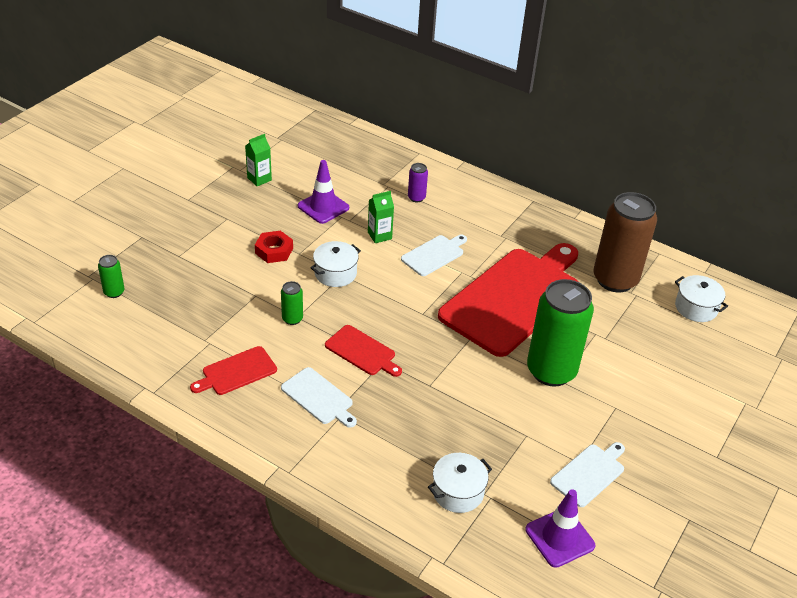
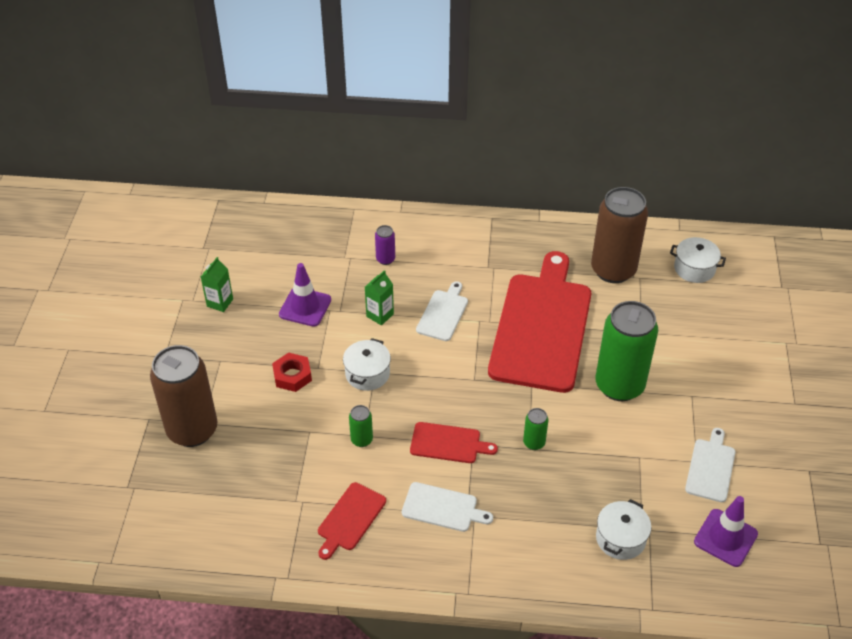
camera: 25 degrees left, 5 degrees up
green can [98,255,124,298] -> green can moved to [523,408,549,450]
none -> brown can [150,345,218,447]

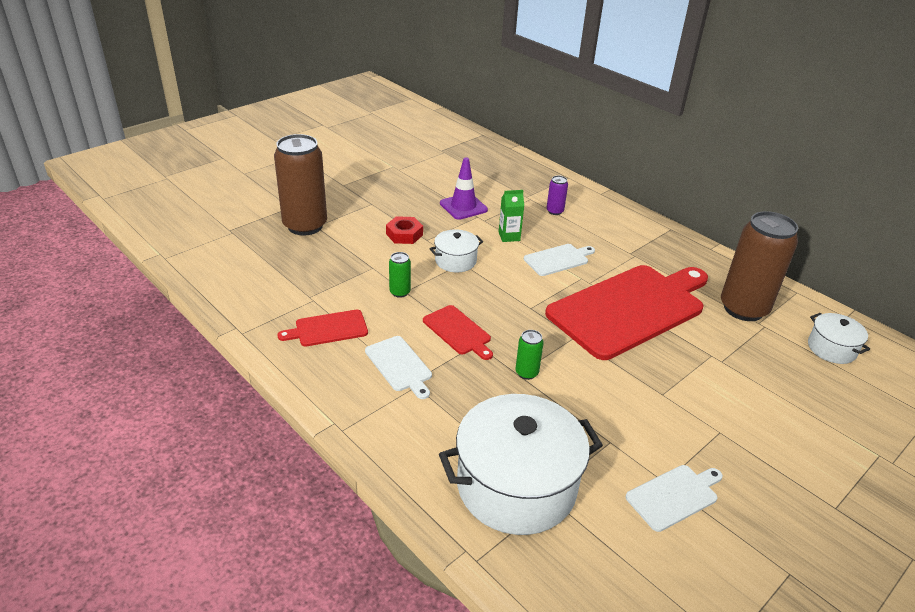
camera: 40 degrees right, 10 degrees down
green carton [201,257,233,312] -> none
green can [595,301,658,401] -> none
white pot [596,499,651,560] -> white pot [439,394,603,535], size x2.04
purple traffic cone [694,496,758,567] -> none

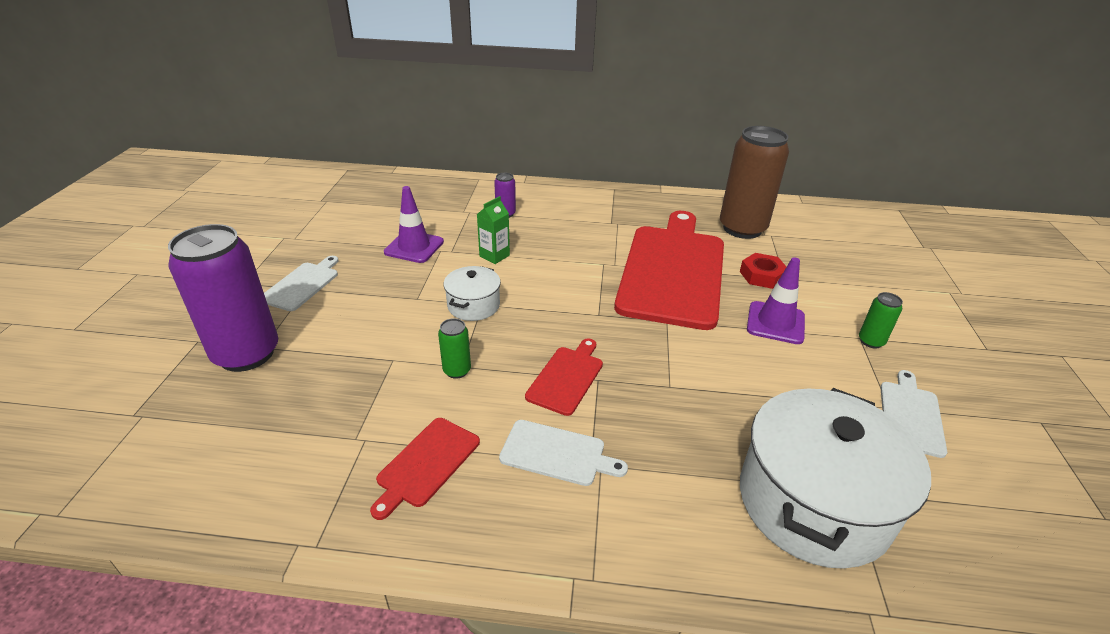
camera: 40 degrees left, 0 degrees up
brown can [274,134,327,235] -> purple can [168,224,278,372]
red nut [386,216,423,244] -> red nut moved to [740,253,787,289]
red cutting board [423,305,493,360] -> red cutting board turned 75 degrees counterclockwise [525,338,603,416]
green can [515,330,544,380] -> green can moved to [859,292,903,348]
white cutting board [524,244,595,276] -> white cutting board moved to [264,256,339,311]
white pot [808,313,870,364] -> none
none -> purple traffic cone [747,257,805,344]

